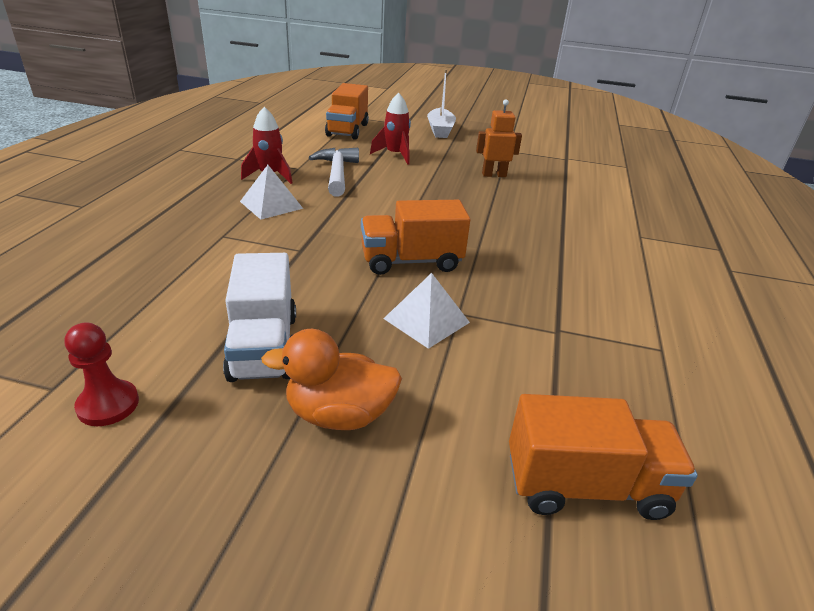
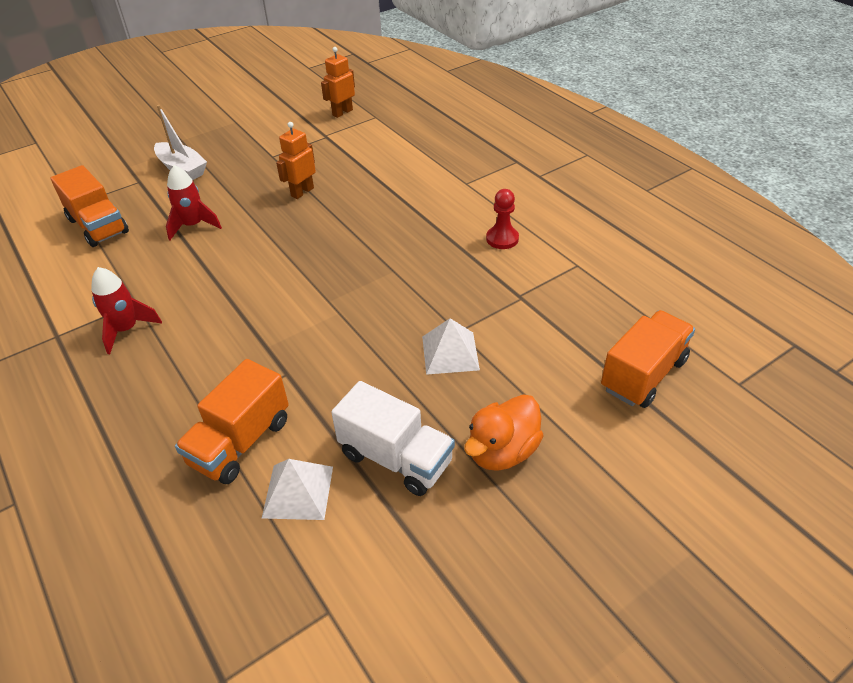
camera: 45 degrees left, 10 degrees up
red pawn [65,323,139,426] -> red pawn moved to [486,189,519,249]
white pyramid [240,165,303,220] -> white pyramid moved to [262,459,333,520]
white hammer [309,148,359,197] -> none
orange truck [361,200,470,275] -> orange truck moved to [175,359,289,484]
none -> orange robot [321,47,355,118]

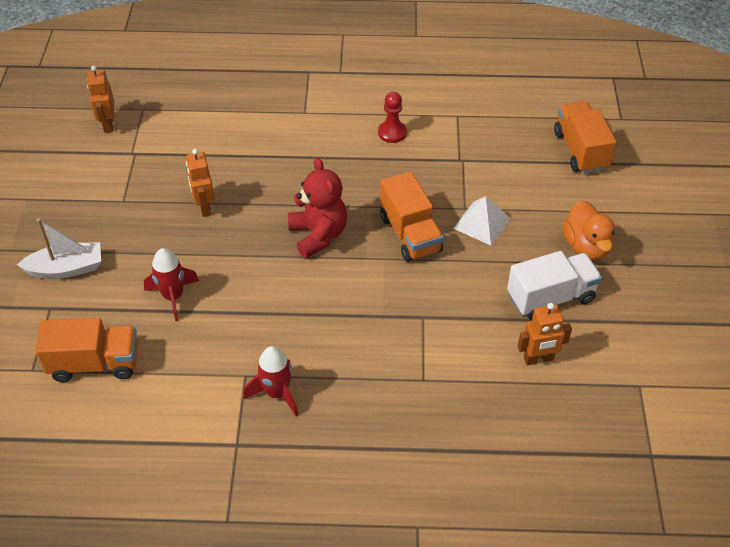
camera: 55 degrees left, 5 degrees up
orange truck [175,359,289,484] -> orange truck moved to [380,172,444,262]
white pyramid [262,459,333,520] -> orange robot [518,303,572,365]
none -> red teddy bear [288,157,347,258]

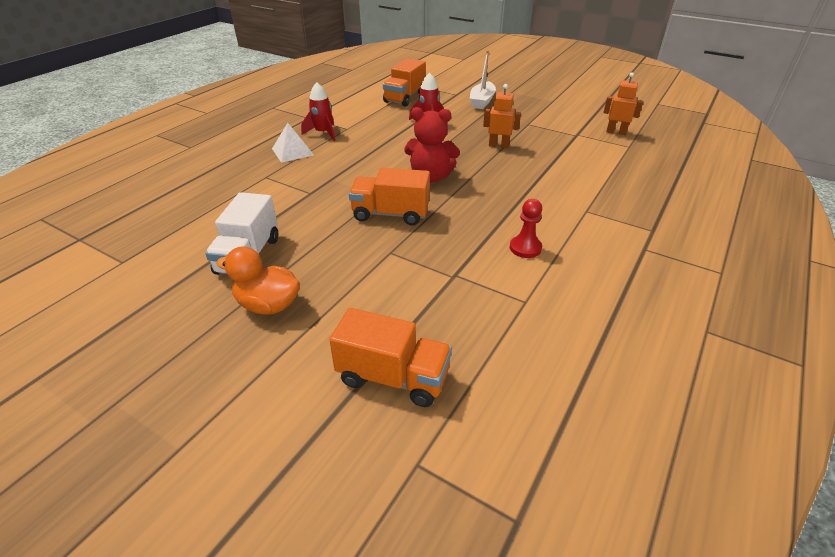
camera: 120 degrees right, 10 degrees down
white pyramid [453,196,511,245] -> white pyramid moved to [272,123,314,163]
orange robot [518,303,572,365] -> none

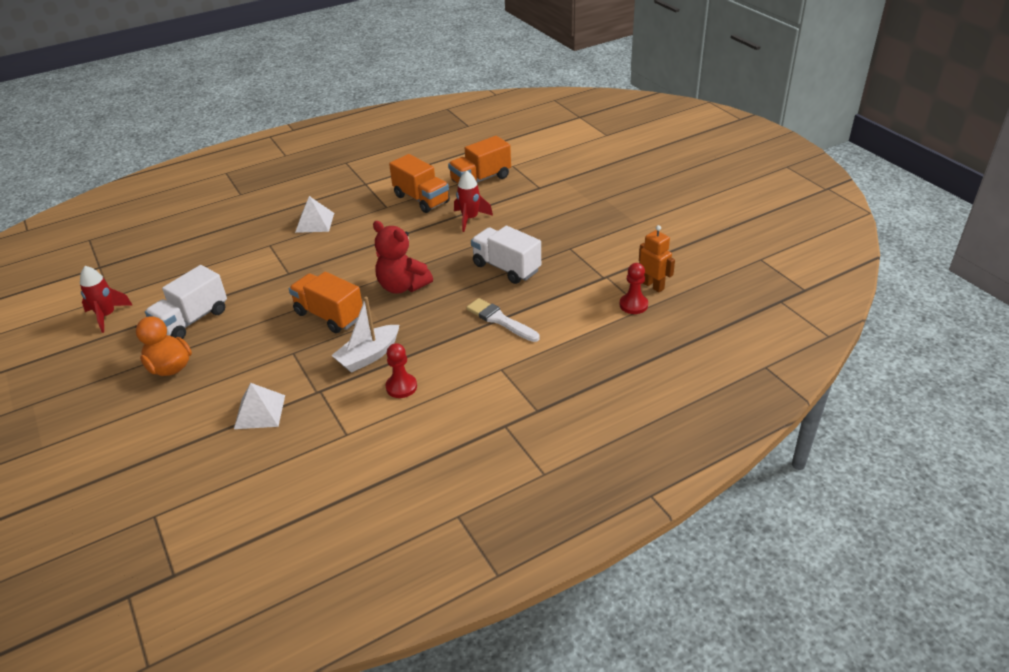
camera: 30 degrees right, 0 degrees up
red rocket [301,82,336,141] -> red rocket moved to [80,266,132,333]
orange truck [330,308,452,407] -> orange truck moved to [389,154,450,213]
white boat [470,50,496,109] -> white boat moved to [331,297,399,373]
orange robot [483,84,521,148] -> white truck [471,226,541,284]
none -> white pyramid [234,383,285,429]
none -> white brush [466,298,540,342]
none -> red pawn [620,263,648,314]

